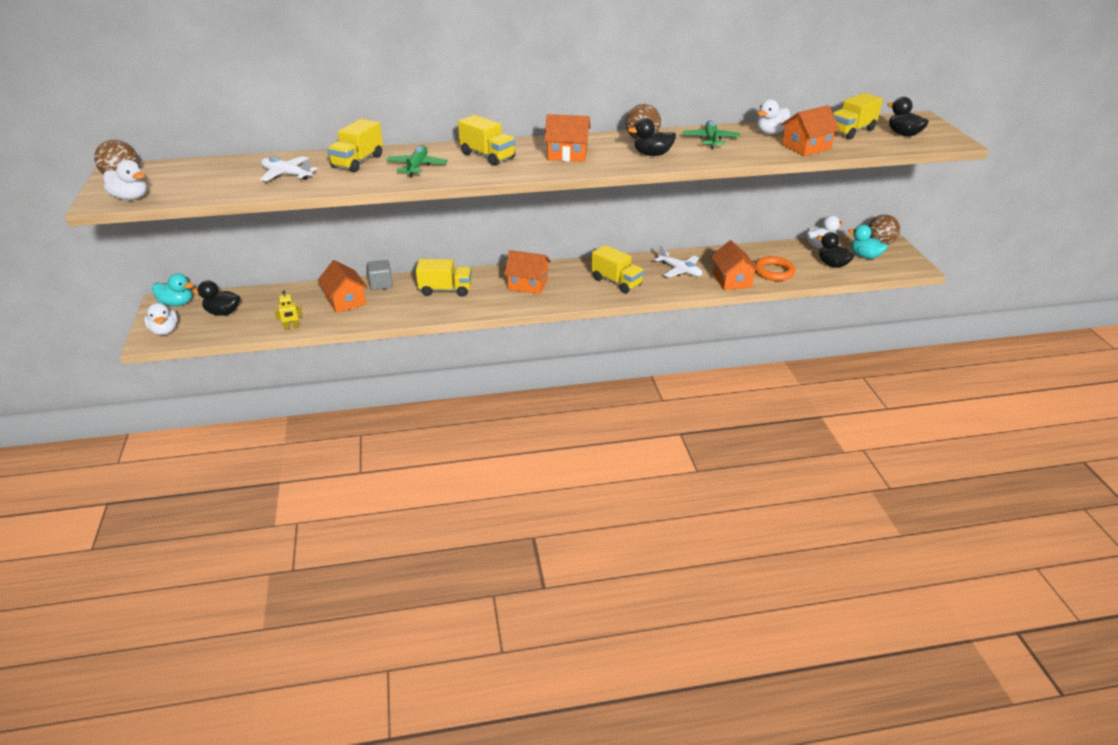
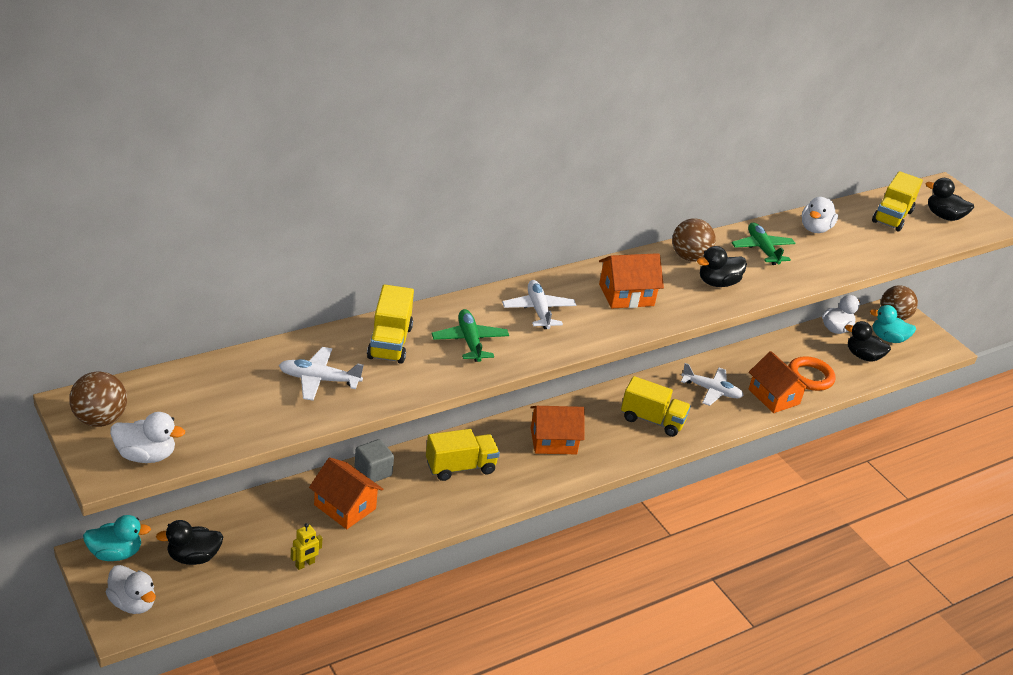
camera: 25 degrees left, 0 degrees up
yellow truck [458,115,516,166] -> white plane [502,280,576,329]
orange house [781,105,840,156] -> none

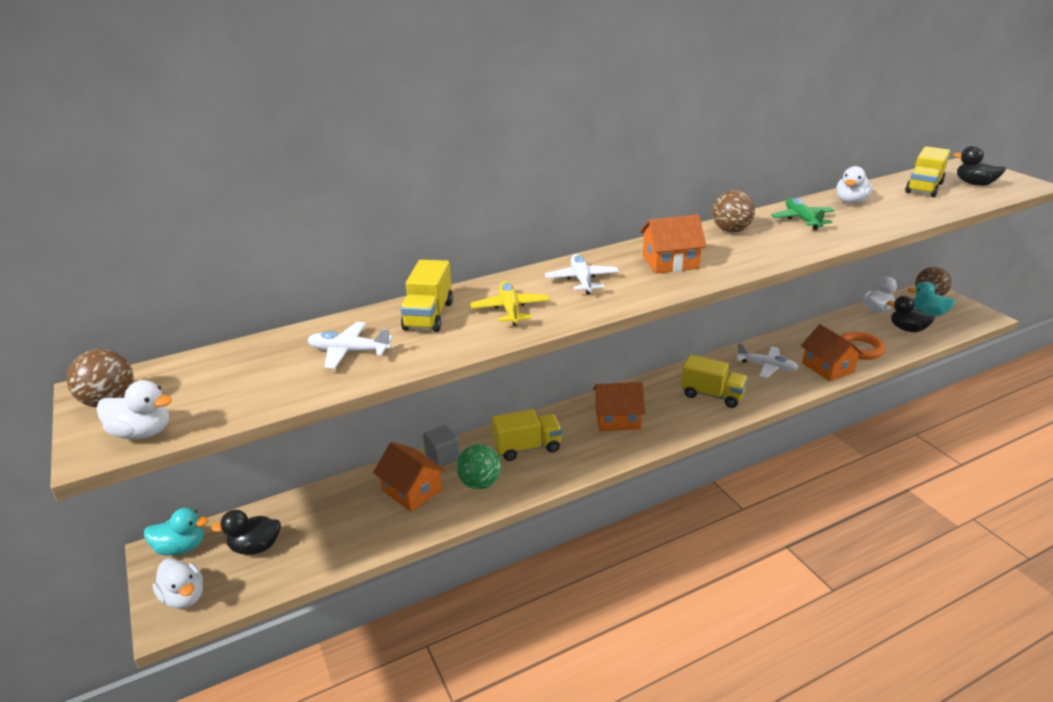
camera: 10 degrees right, 5 degrees down
yellow robot [291,523,322,570] -> none
green plane [431,309,509,362] -> yellow plane [470,281,549,325]
black duck [697,246,747,287] -> none
none -> green ball [457,444,501,489]

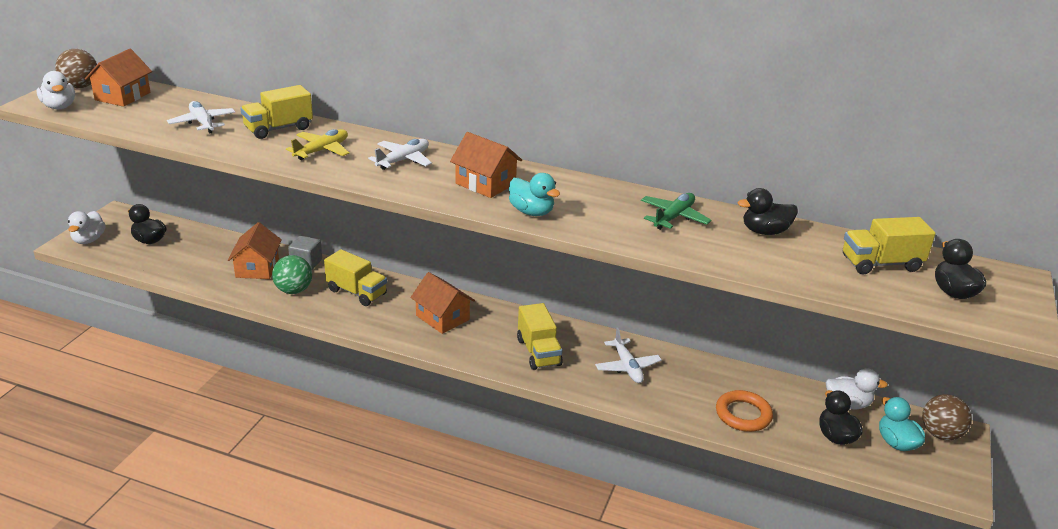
camera: 45 degrees right, 0 degrees up
turquoise duck [144,508,208,556] -> turquoise duck moved to [509,173,560,216]
brown ball [712,190,755,232] -> none
orange house [801,324,864,381] -> orange house moved to [85,49,152,107]
white duck [836,166,873,204] -> black duck [738,188,798,235]

